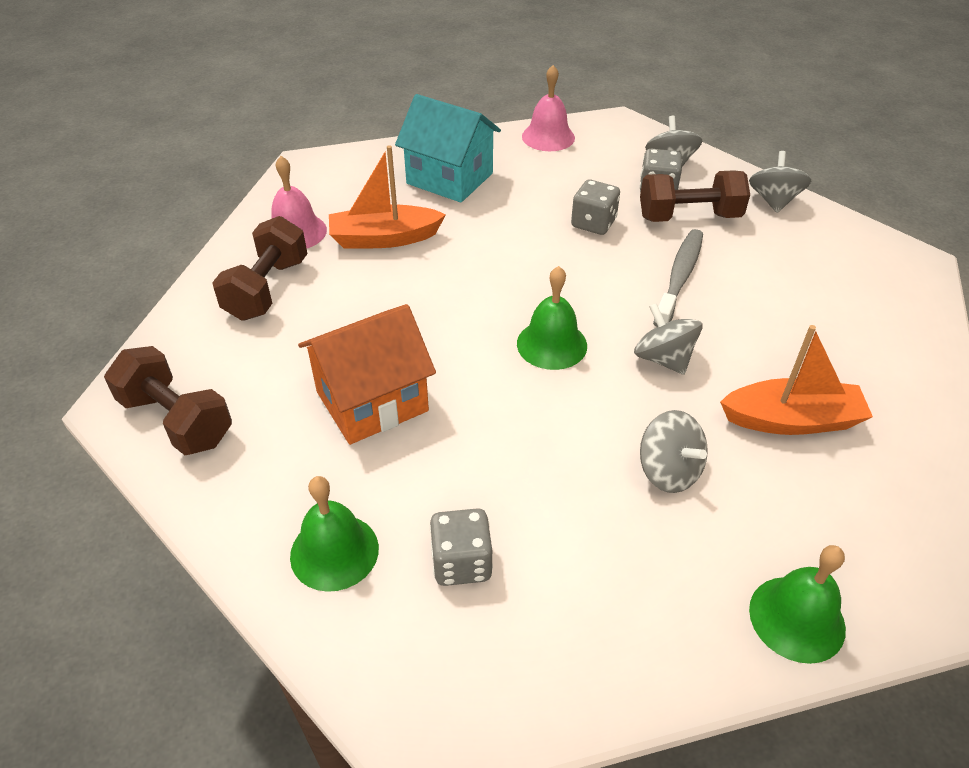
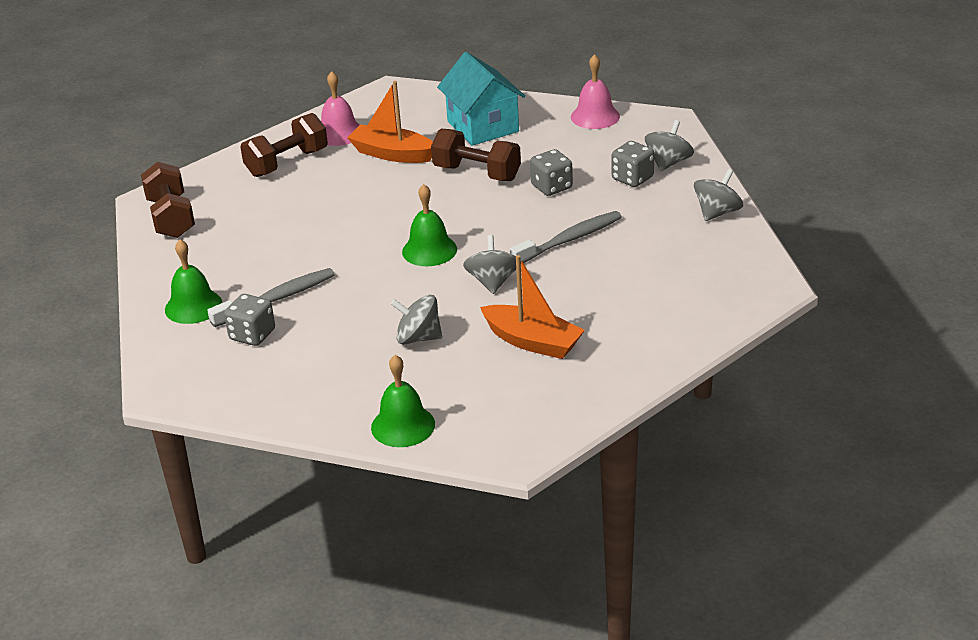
camera: 35 degrees right, 10 degrees down
orange house [298,304,436,445] -> none
brown dumbbell [640,170,750,222] -> brown dumbbell moved to [431,129,521,181]
grey spinning top [640,410,708,493] -> grey spinning top turned 105 degrees clockwise [391,295,442,345]
none -> grey toothbrush [207,268,335,327]

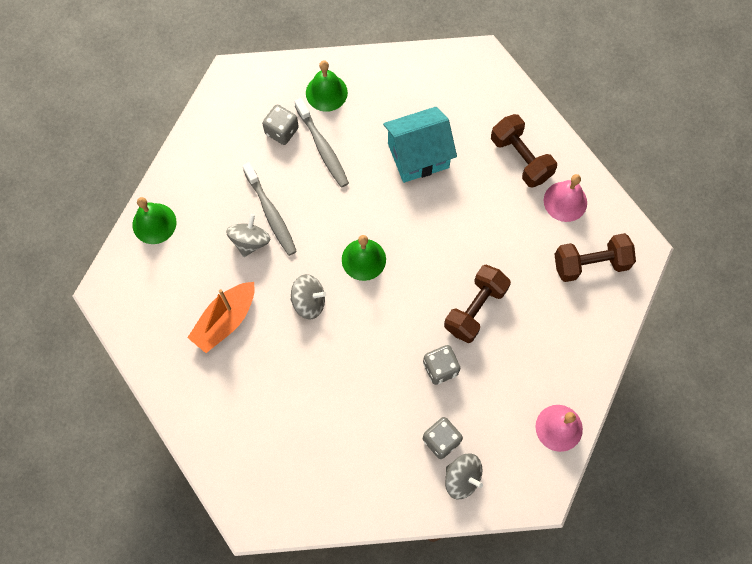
camera: 95 degrees right, 35 degrees up
brown dumbbell [141,162,195,238] -> brown dumbbell moved to [554,233,636,282]
orange boat [347,81,433,163] -> none
turquoise house [437,52,525,146] -> turquoise house moved to [383,107,457,183]
grey toothbrush [510,211,622,263] -> grey toothbrush moved to [243,162,297,256]
grey spinning top [694,169,743,221] -> none

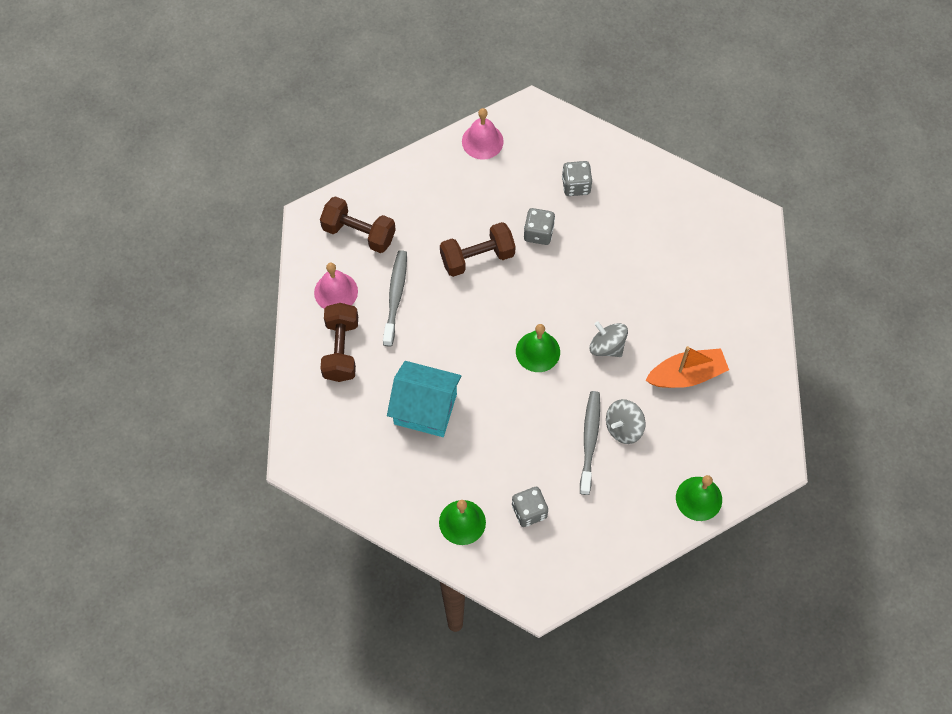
camera: 145 degrees left, 5 degrees down
grey toothbrush [294,98,349,188] -> grey toothbrush moved to [383,250,407,347]
grey spinning top [445,454,483,500] -> none

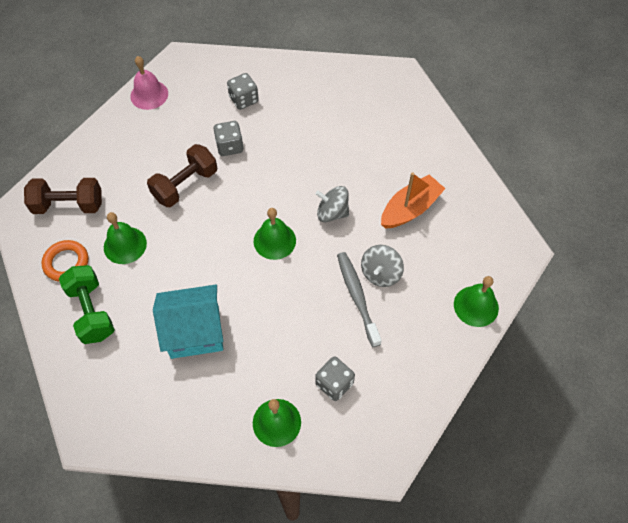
camera: 25 degrees left, 5 degrees down
pink bell [314,263,358,309] -> orange ring [42,240,88,282]
brown dumbbell [320,303,358,382] -> green dumbbell [59,265,115,344]
grey toothbrush [383,250,407,347] -> green bell [104,212,147,264]

